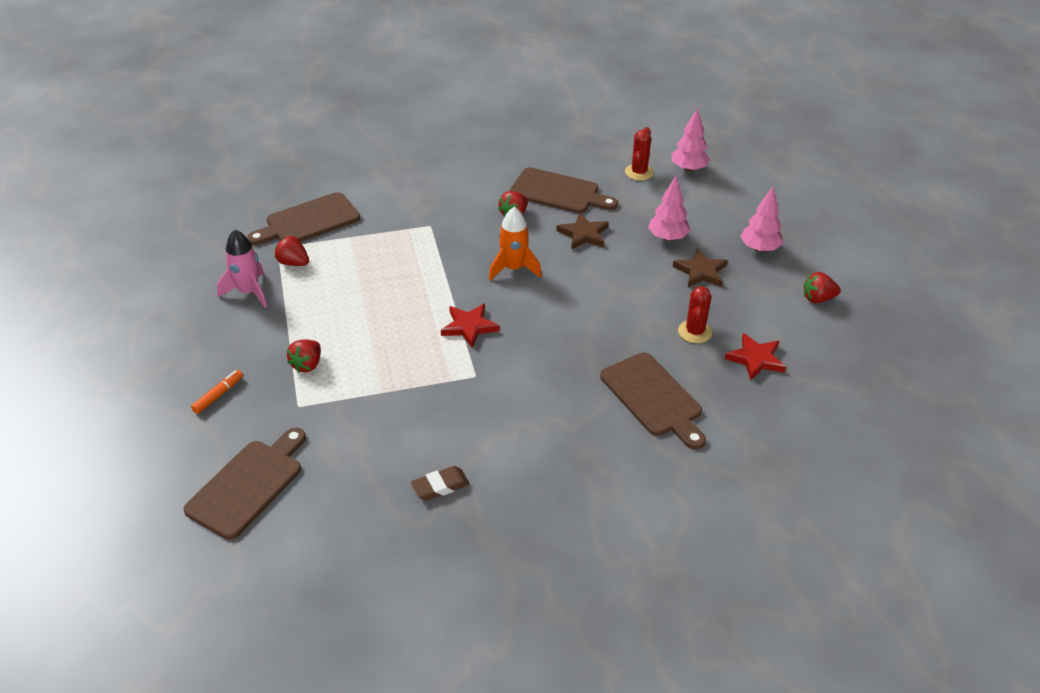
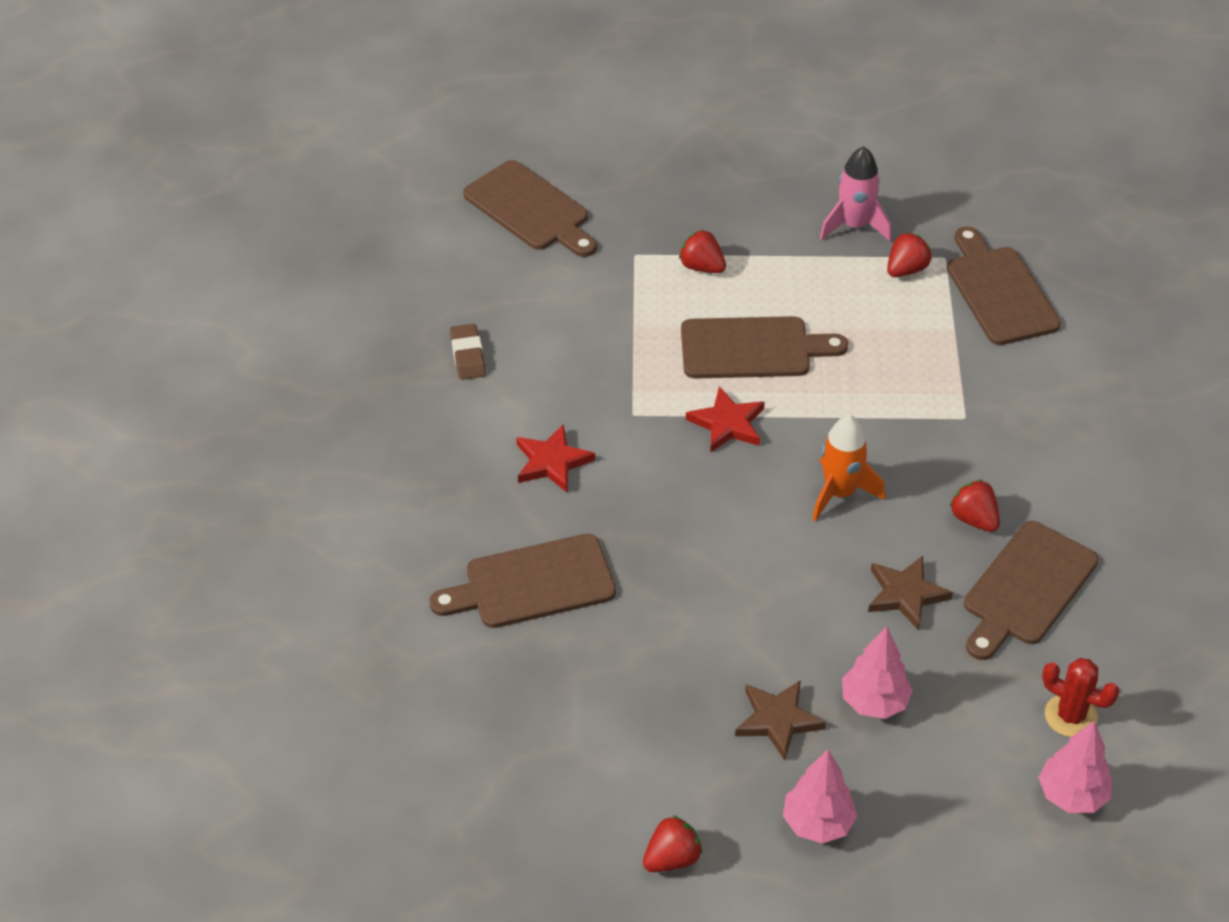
camera: 105 degrees right, 5 degrees up
orange marker [191,370,243,414] -> none
red cactus [678,286,712,343] -> none
red star [725,333,786,380] -> red star moved to [516,424,595,492]
red strawberry [804,272,841,303] -> red strawberry turned 45 degrees clockwise [643,815,702,872]
none -> brown cutting board [681,316,848,379]

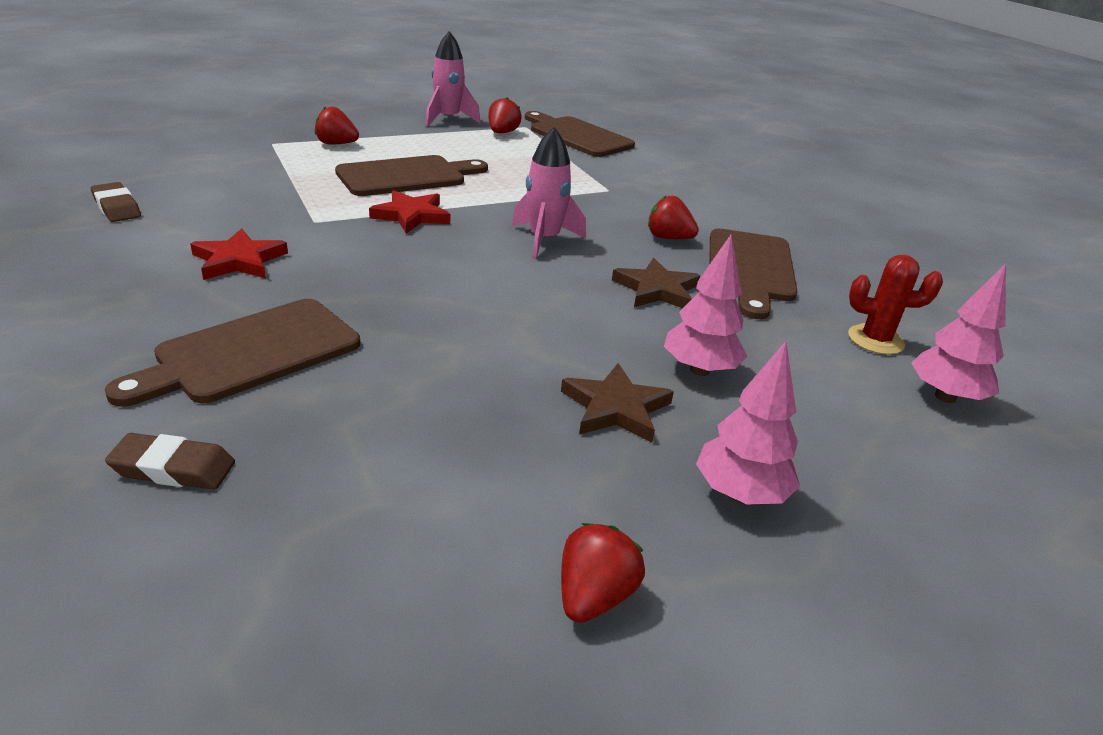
camera: 30 degrees left, 15 degrees down
brown cutting board [463,160,597,257] -> none
orange rocket [812,415,885,521] -> pink rocket [512,127,586,259]
none -> brown eraser [105,433,235,490]

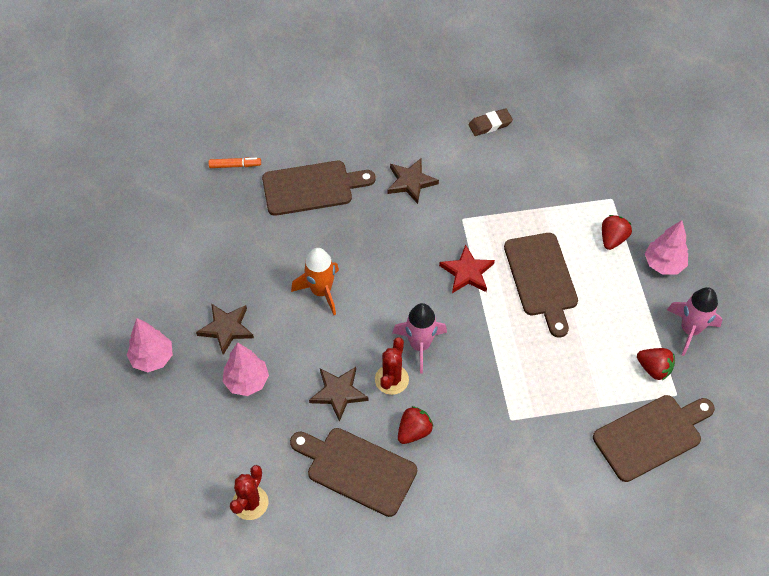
camera: 110 degrees right, 25 degrees up
brown cutting board [105,299,360,407] -> brown cutting board turned 105 degrees clockwise [262,161,376,216]
brown eraser [105,433,235,490] -> orange marker [209,157,261,168]
red star [190,228,288,280] -> brown star [388,159,439,204]
red strawberry [561,523,645,623] -> none
pink tree [911,263,1006,403] -> pink tree moved to [645,220,688,275]
none -> orange rocket [291,248,339,315]
none -> red cactus [375,337,409,395]

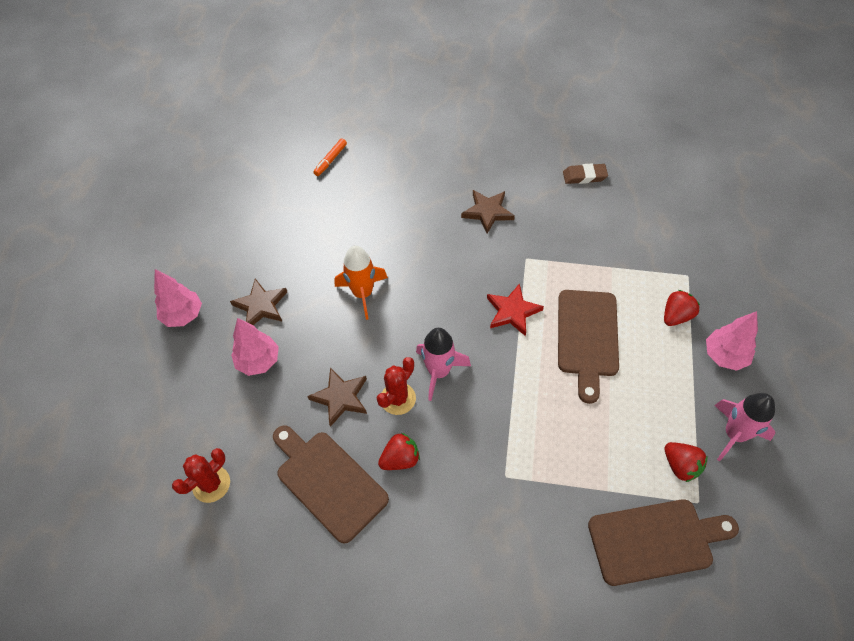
camera: 20 degrees right, 0 degrees up
orange marker [209,157,261,168] -> orange marker turned 105 degrees clockwise [313,139,347,176]
brown cutting board [262,161,376,216] -> none

